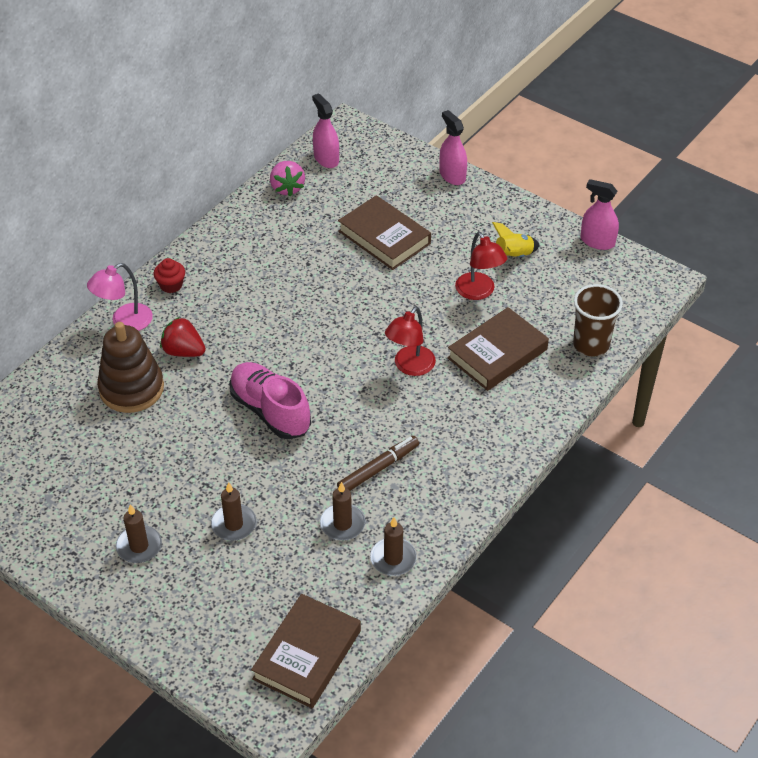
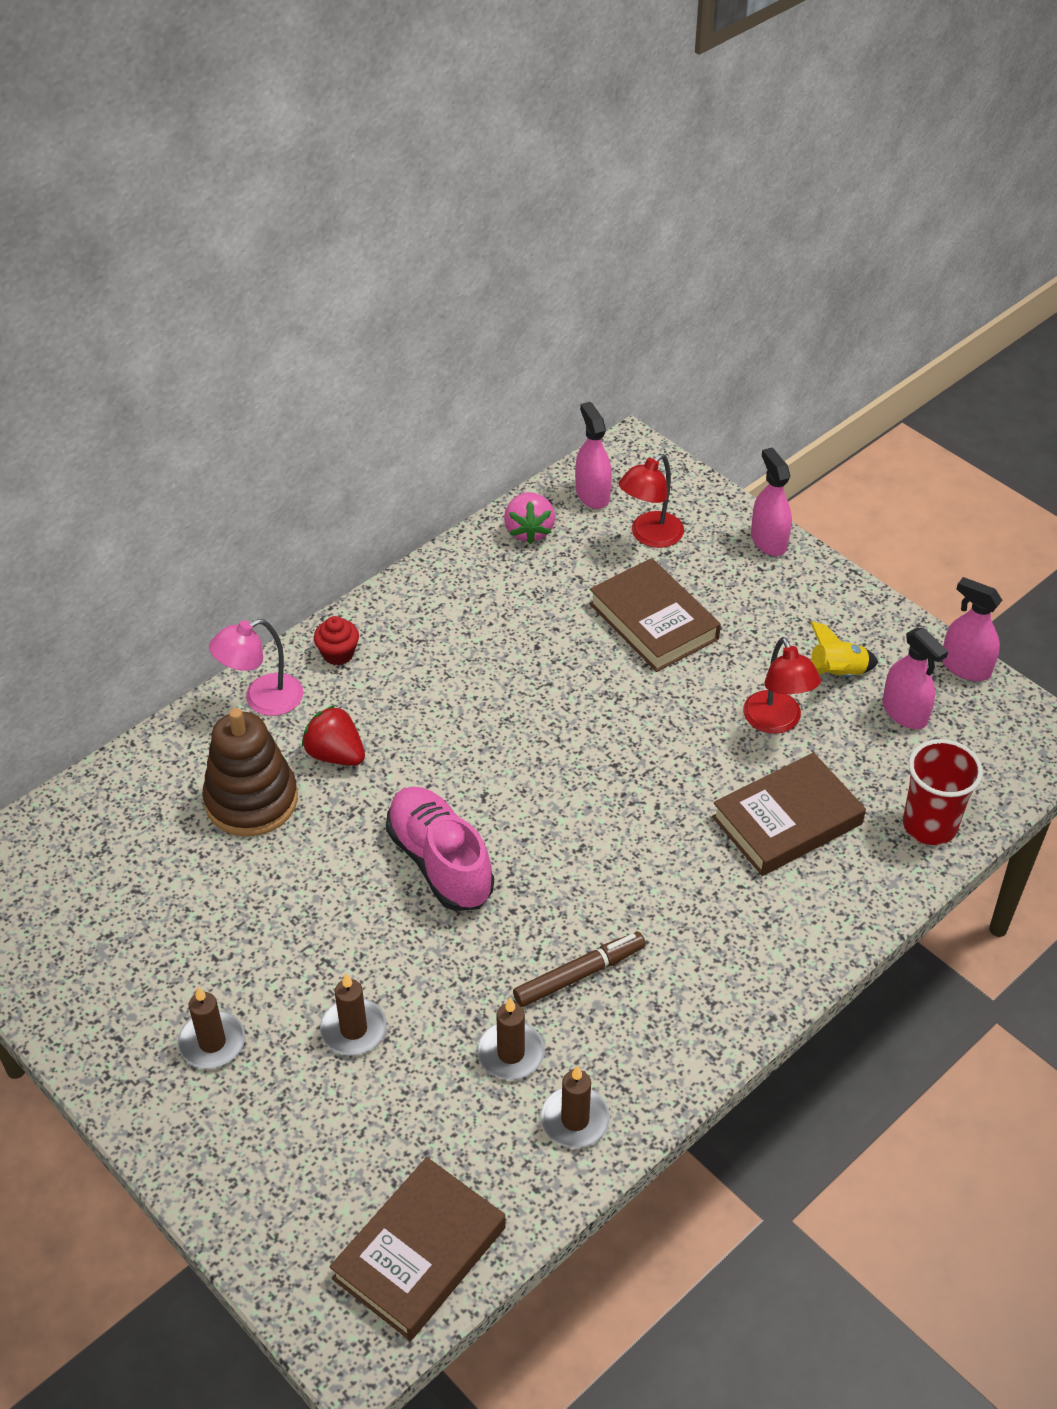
camera: 10 degrees right, 0 degrees up
red lamp [385,307,436,376] -> red lamp moved to [619,454,684,548]
brown cup [573,284,623,357] -> red cup [903,739,983,845]
none -> pink spray bottle [883,627,948,729]

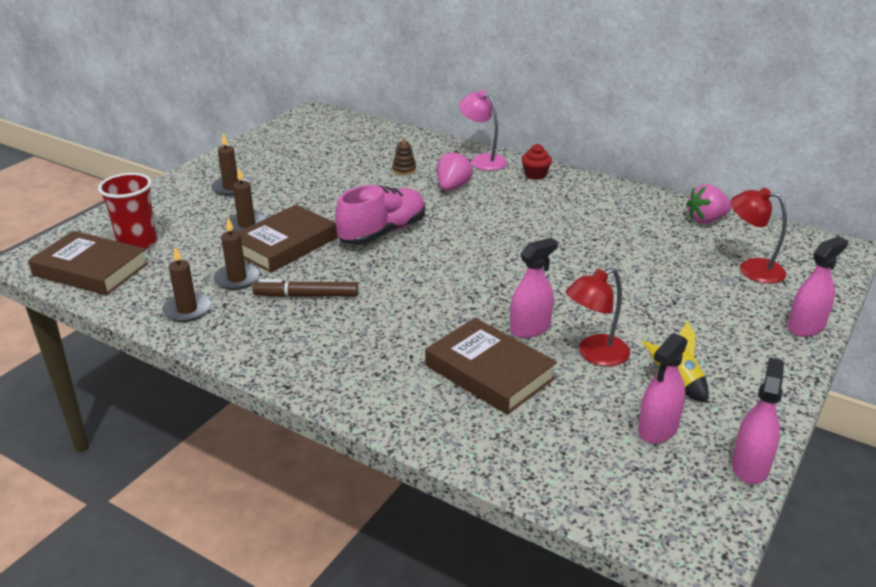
camera: 75 degrees right, 15 degrees down
brown stacking toy [203,708,298,837] -> brown stacking toy [392,137,416,175], size x0.42
red strawberry [302,705,365,766] -> pink strawberry [437,151,473,191]
brown marker [513,932,646,1007] -> brown marker turned 135 degrees clockwise [252,279,358,297]
pink spray bottle [575,402,612,509] -> pink spray bottle moved to [510,238,558,338]
brown book [589,558,721,672] -> brown book moved to [239,205,337,273]
red cup [903,739,983,845] -> red cup moved to [98,173,157,249]

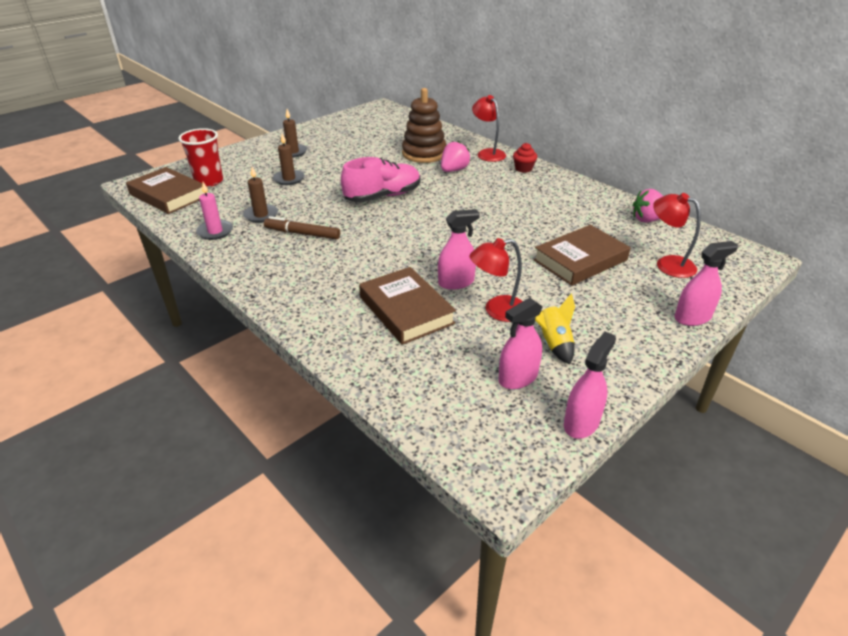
camera: 15 degrees right, 5 degrees up
brown candle [162,246,211,322] -> pink candle [196,182,233,240]
brown book [239,205,337,273] -> brown book moved to [533,225,631,286]
brown stacking toy [392,137,416,175] -> brown stacking toy [402,88,446,163], size x2.38
pink lamp [459,90,507,171] -> red lamp [472,95,506,162]

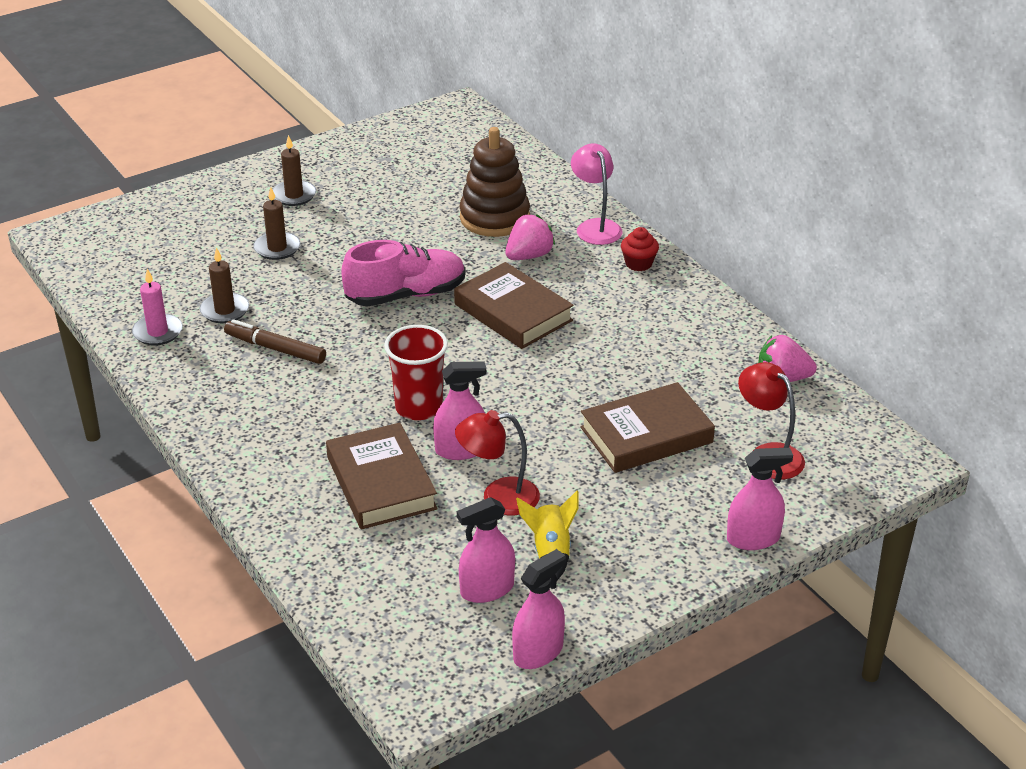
camera: 10 degrees right, 0 degrees up
brown book [126,167,205,214] -> brown book moved to [454,262,574,349]
red cup [179,128,223,187] -> red cup moved to [384,325,448,420]
red lamp [472,95,506,162] -> pink lamp [571,143,622,245]

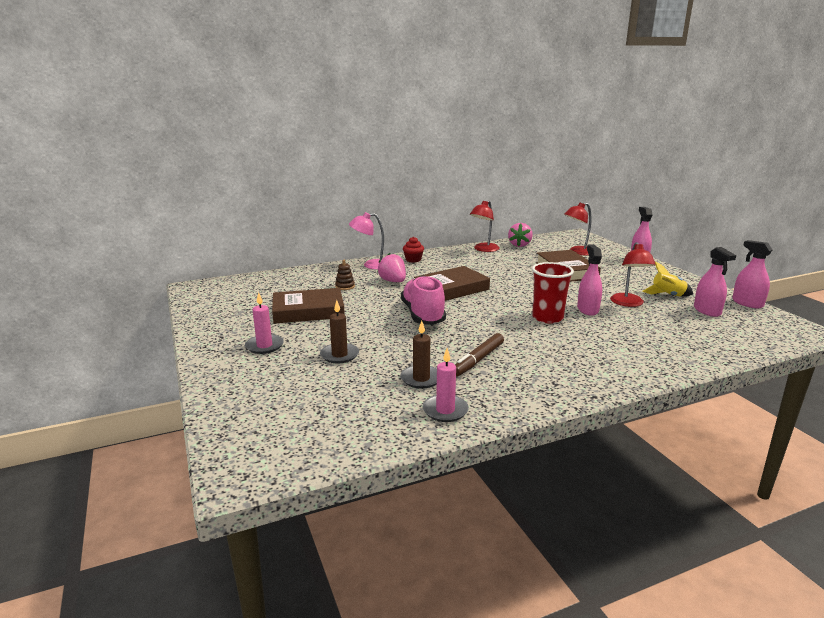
camera: 80 degrees left, 15 degrees down
brown candle [272,135,316,206] -> pink candle [245,292,284,354]
brown book [326,422,438,529] -> brown book moved to [272,288,345,324]
brown stacking toy [459,127,530,237] -> brown stacking toy [335,260,355,290], size x0.42
none -> red lamp [470,200,499,252]

